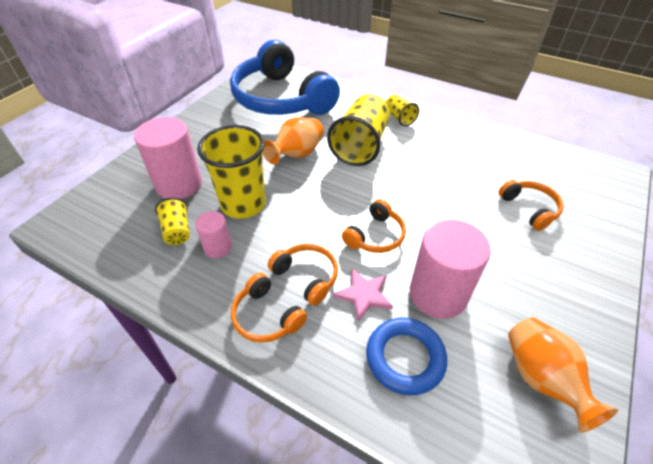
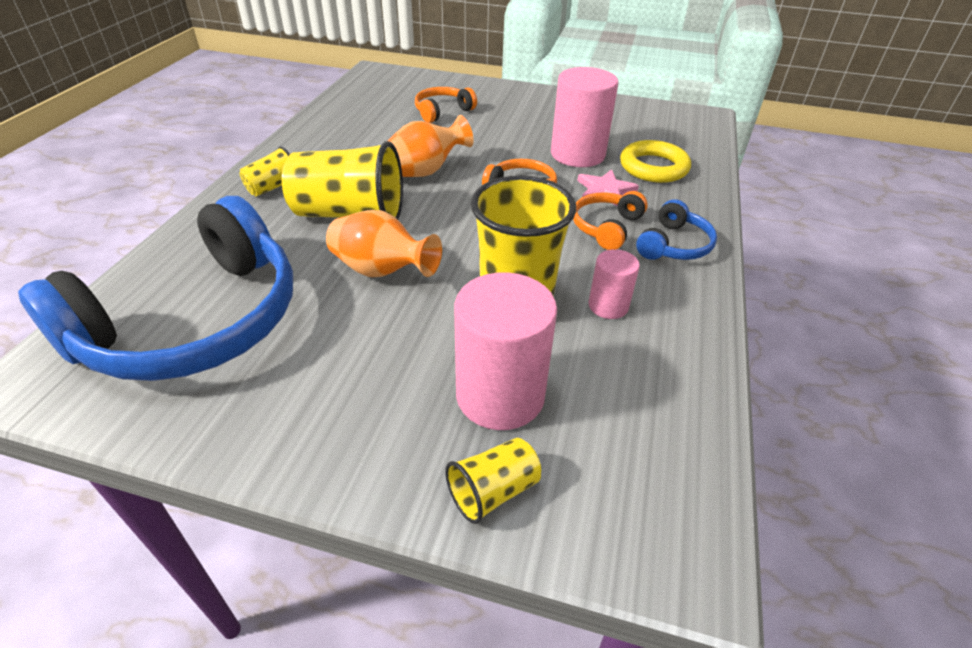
camera: 105 degrees left, 5 degrees down
yellow cup [155,198,190,245] -> yellow cup moved to [445,438,541,524]
orange headphones [231,273,307,343] -> blue headphones [636,199,717,260]
blue ring [366,318,447,395] -> yellow ring [620,140,691,183]
orange vase [508,318,618,433] -> orange vase moved to [388,115,474,177]

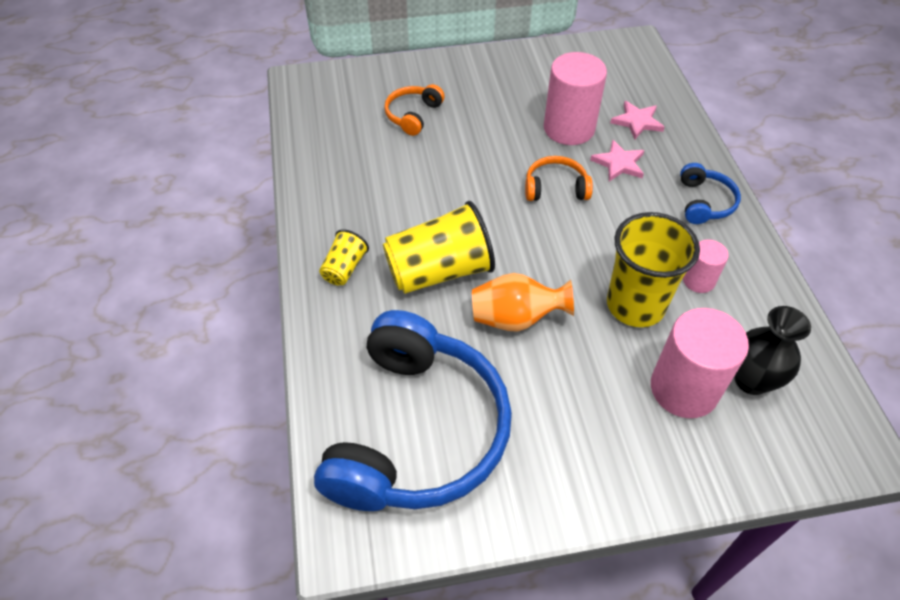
camera: 25 degrees left, 10 degrees up
orange vase [388,115,474,177] -> none
yellow cup [445,438,541,524] -> none
orange headphones [573,191,648,250] -> none
yellow ring [620,140,691,183] -> pink star [610,101,665,139]
none -> black vase [734,306,811,395]

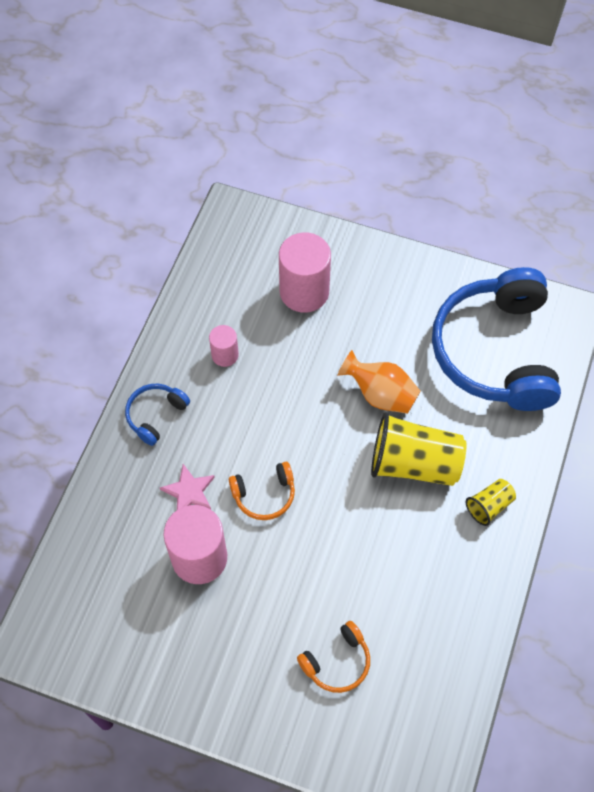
camera: 150 degrees left, 10 degrees up
blue headphones [314,310,512,511] -> blue headphones turned 45 degrees counterclockwise [432,267,561,411]
orange headphones [525,156,593,201] -> orange headphones turned 45 degrees counterclockwise [229,462,295,520]
yellow cup [607,212,700,327] -> none
pink star [610,101,665,139] -> none
black vase [734,306,811,395] -> none

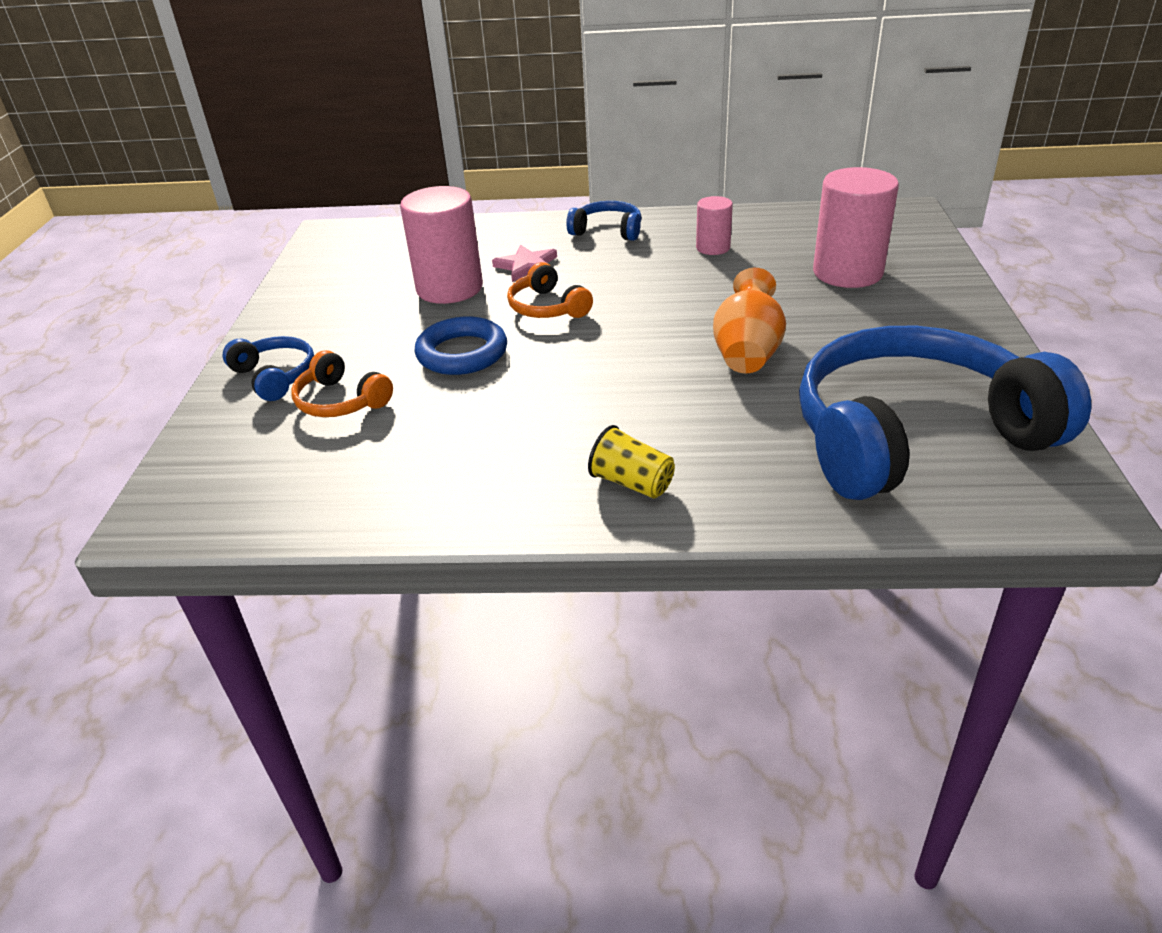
camera: 75 degrees right, 25 degrees down
yellow cup [371,412,467,486] -> none
none -> blue headphones [223,336,314,401]
none -> blue ring [414,317,507,375]

